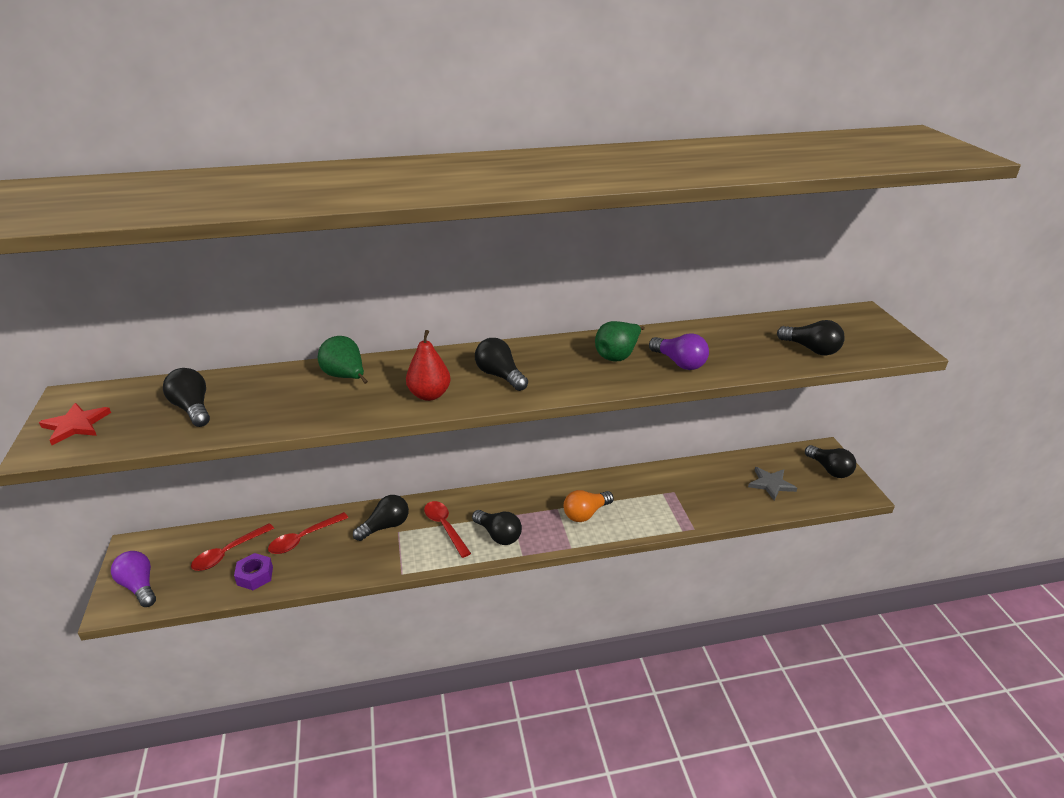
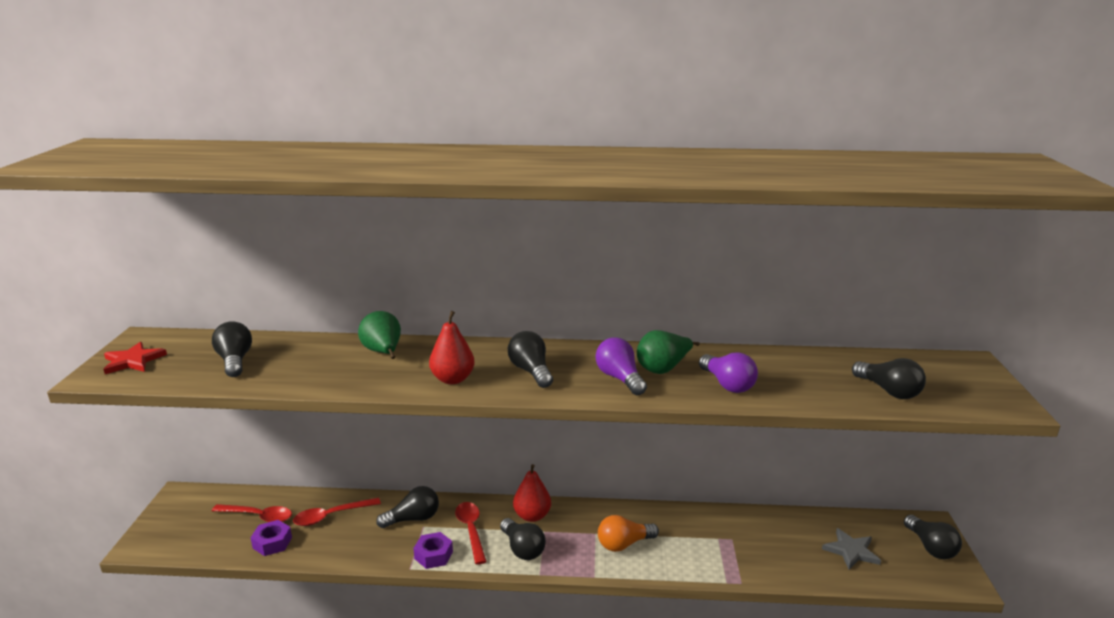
camera: 15 degrees right, 10 degrees down
purple light bulb [111,551,156,607] -> purple light bulb moved to [595,337,647,395]
red spoon [191,523,274,571] -> red spoon turned 135 degrees counterclockwise [212,504,292,522]
none -> purple nut [413,532,453,569]
none -> red pear [513,464,551,522]

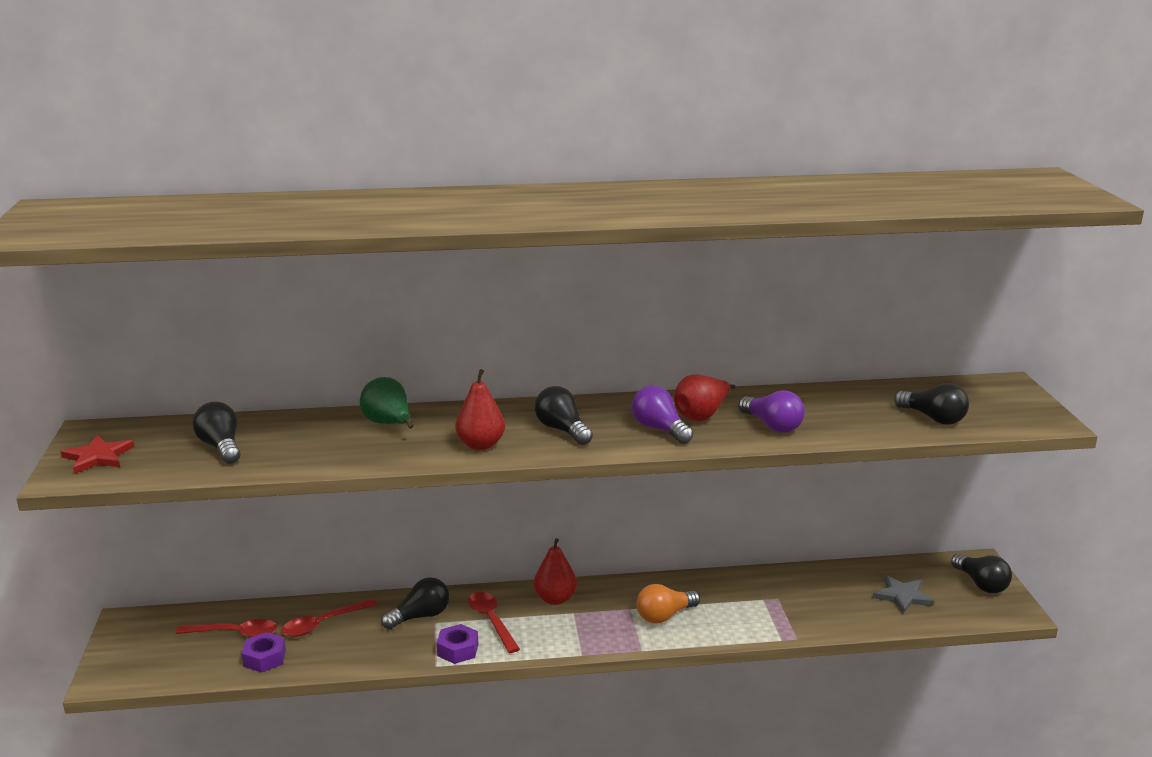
camera: 10 degrees left, 0 degrees up
black light bulb [500,518,546,560] -> none
green pear [637,330,700,374] -> red pear [674,374,736,421]

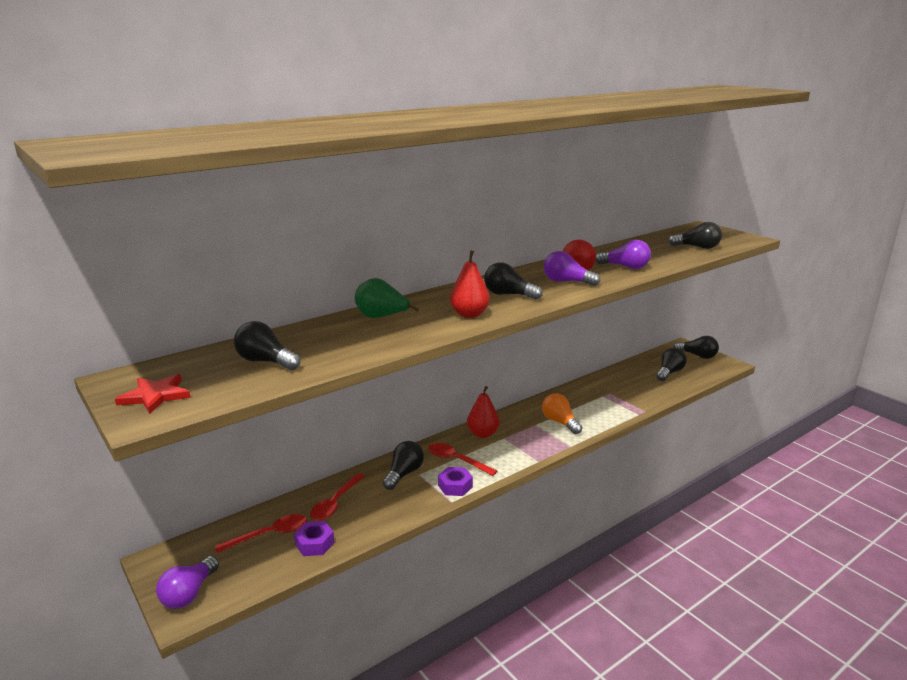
camera: 30 degrees left, 0 degrees up
orange light bulb [636,584,700,624] -> orange light bulb turned 120 degrees clockwise [542,393,583,434]
grey star [872,575,934,614] -> black light bulb [656,348,687,381]
none -> purple light bulb [156,556,219,609]

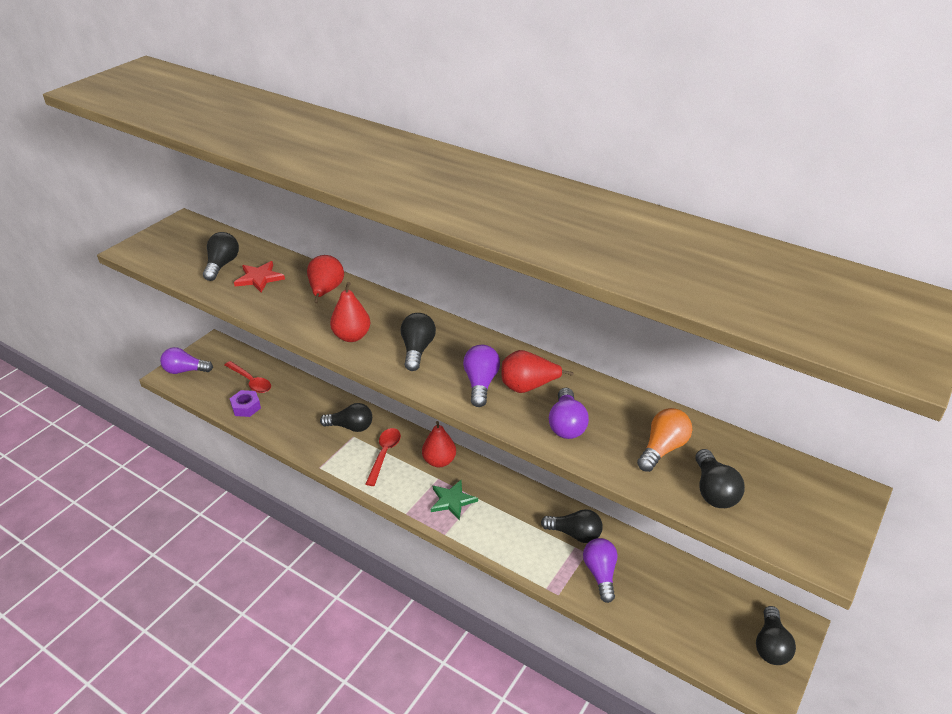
camera: 70 degrees right, 15 degrees up
red star [115,374,191,414] -> red star moved to [234,261,285,292]
red spoon [310,473,365,521] -> none
green pear [355,278,419,318] -> red pear [307,255,344,303]
purple nut [438,467,473,496] -> none
orange light bulb [542,393,583,434] -> orange light bulb moved to [637,408,692,472]
black light bulb [656,348,687,381] -> black light bulb moved to [541,509,603,543]
none -> green star [431,480,478,520]
none -> purple light bulb [583,538,618,603]

